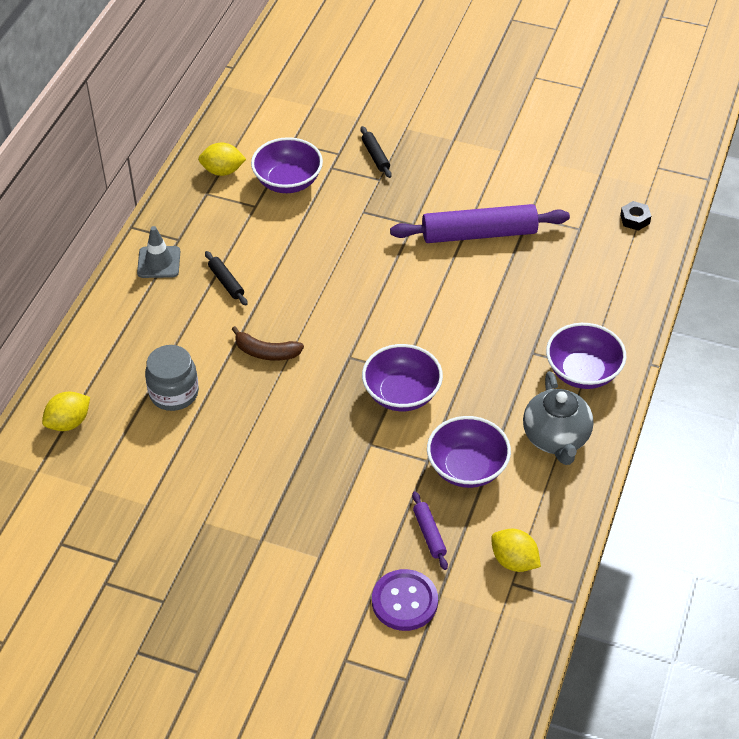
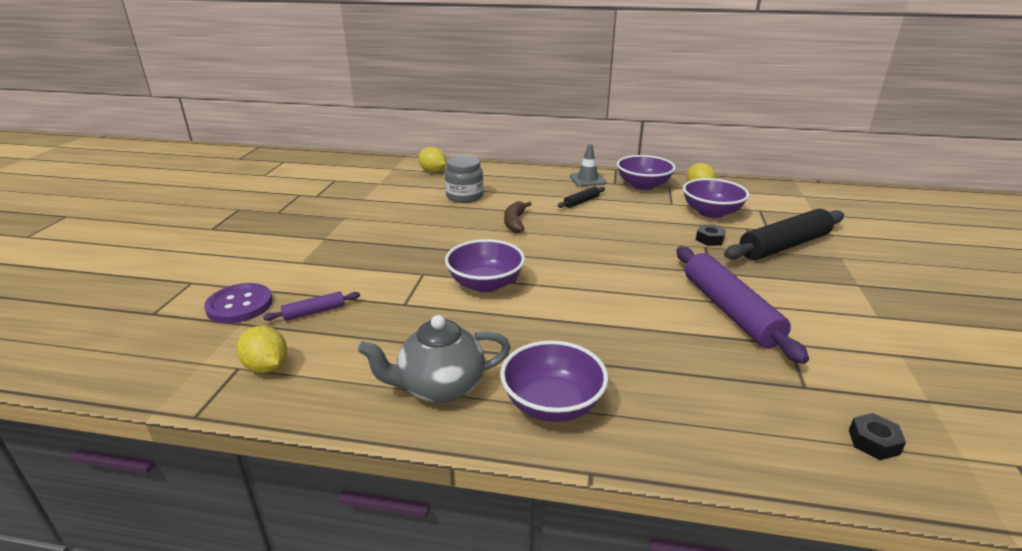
camera: 80 degrees right, 20 degrees down
black rolling pin [360,126,392,178] -> black rolling pin [724,209,844,260], size x2.21
purple bowl [427,416,511,488] -> purple bowl moved to [617,155,676,190]
yellow lemon [491,529,541,572] -> yellow lemon turned 75 degrees counterclockwise [237,326,287,373]
none -> black nut [696,224,726,246]

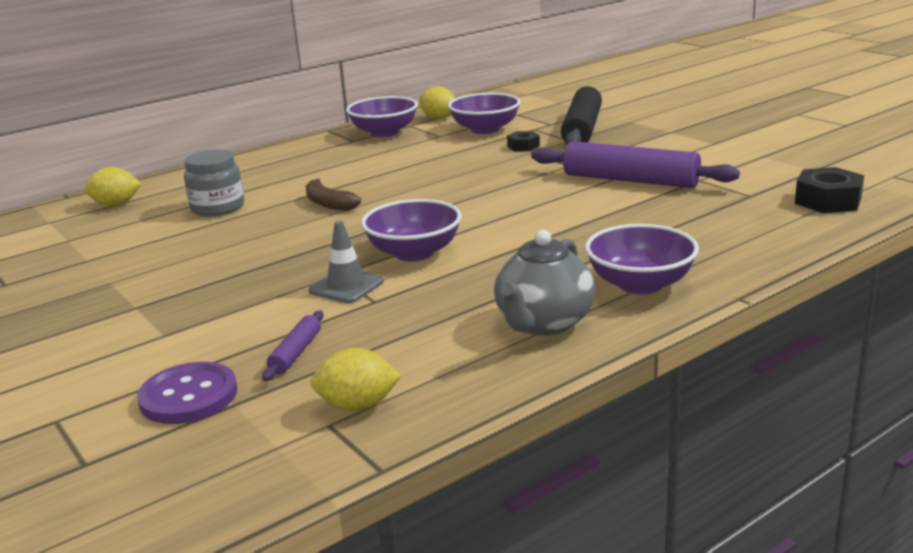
camera: 45 degrees left, 5 degrees down
black rolling pin [557,187,605,208] -> none
grey traffic cone [570,144,606,187] -> grey traffic cone moved to [308,221,384,303]
black nut [849,413,906,460] -> black nut [795,167,864,213], size x1.69

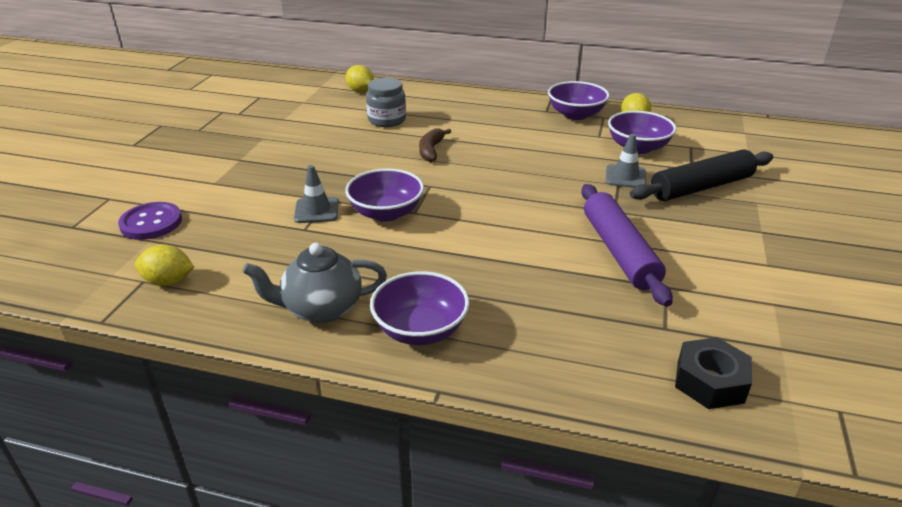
camera: 50 degrees right, 10 degrees up
purple rolling pin [262,311,324,381] -> none
yellow lemon [310,348,401,411] -> yellow lemon turned 45 degrees counterclockwise [135,244,194,286]
black nut [507,131,540,151] -> grey traffic cone [606,134,646,188]

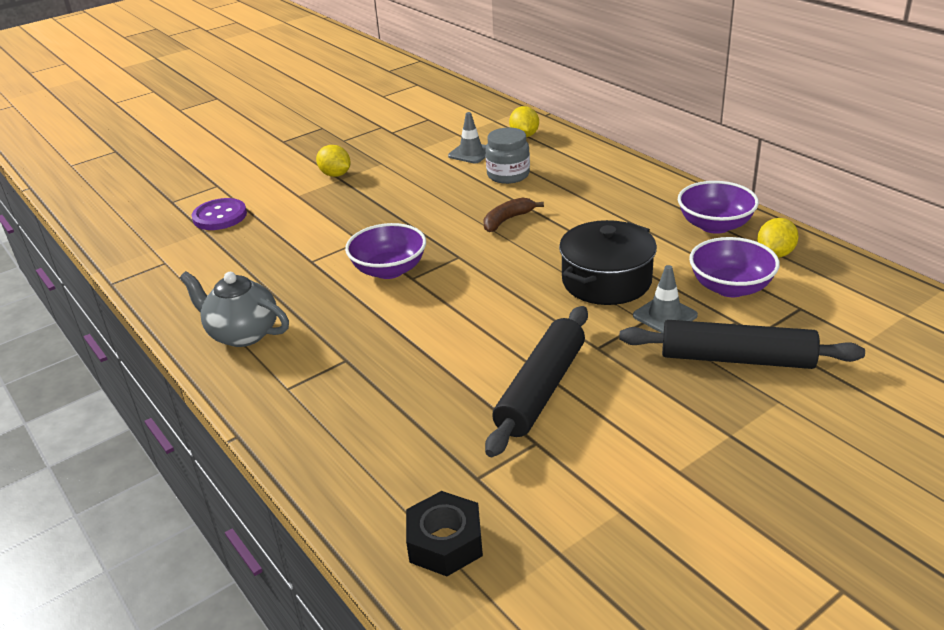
camera: 40 degrees right, 0 degrees up
yellow lemon [135,244,194,286] -> yellow lemon moved to [316,145,351,177]
grey traffic cone [294,165,339,223] -> grey traffic cone moved to [448,112,486,163]
purple bowl [370,271,469,345] -> none
purple rolling pin [581,184,673,307] -> black rolling pin [485,306,588,457]
none -> black pot [559,220,657,305]

